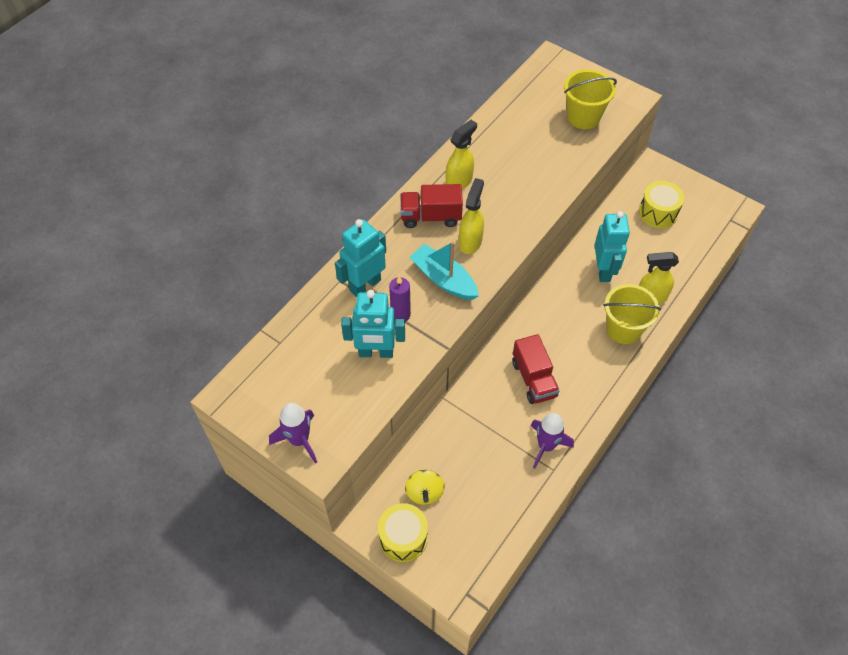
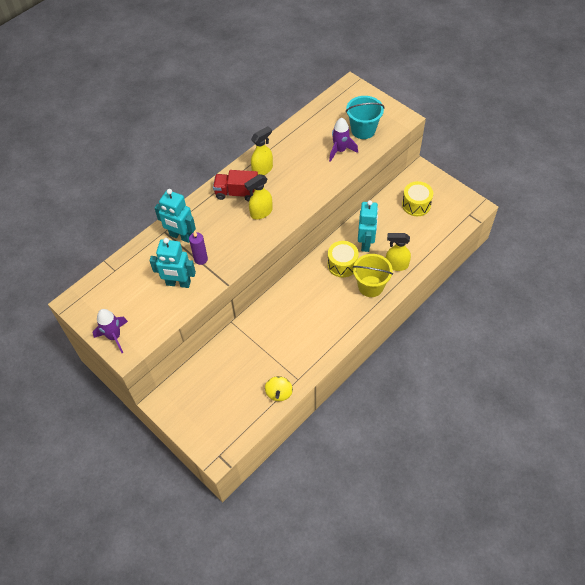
camera: 10 degrees right, 0 degrees up
turquoise robot [335,219,386,297] -> turquoise robot turned 120 degrees counterclockwise [155,189,196,243]
yellow drum [378,503,428,562] -> yellow drum moved to [328,241,359,277]
yellow spinning top [405,470,445,505] -> yellow spinning top moved to [265,376,293,401]
turquoise boat [410,241,479,300] -> none
yellow spray bottle [459,178,484,254] -> yellow spray bottle turned 150 degrees counterclockwise [244,174,273,219]
red truck [512,334,560,404] -> none
purple rocket [531,413,574,468] -> purple rocket moved to [329,118,358,162]
yellow bucket [564,69,617,129] -> turquoise bucket [346,96,384,139]

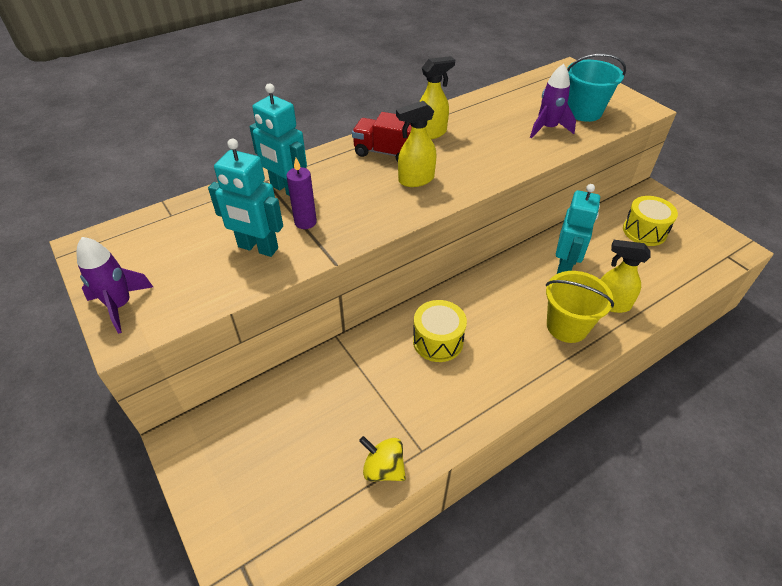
camera: 10 degrees right, 10 degrees down
yellow spinning top [265,376,293,401] -> yellow spinning top turned 105 degrees clockwise [359,436,406,481]
yellow drum [328,241,359,277] -> yellow drum moved to [413,300,467,362]

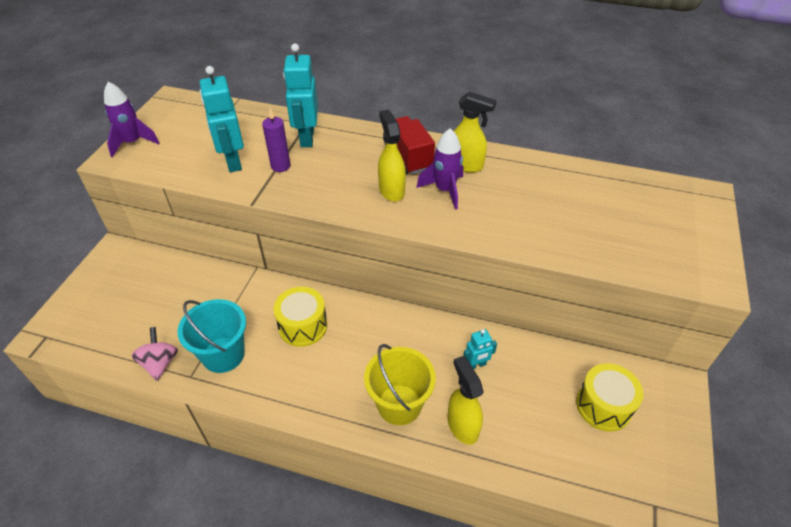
camera: 50 degrees right, 0 degrees up
yellow spinning top [359,436,406,481] -> pink spinning top [131,327,178,381]
yellow spray bottle [396,101,436,187] -> yellow spray bottle turned 45 degrees clockwise [378,110,406,202]
purple rocket [530,64,576,138] -> purple rocket moved to [416,128,463,210]
turquoise robot [556,184,600,274] -> turquoise robot [463,329,497,369], size x0.52
turquoise bucket [567,54,626,122] -> turquoise bucket moved to [178,299,246,373]

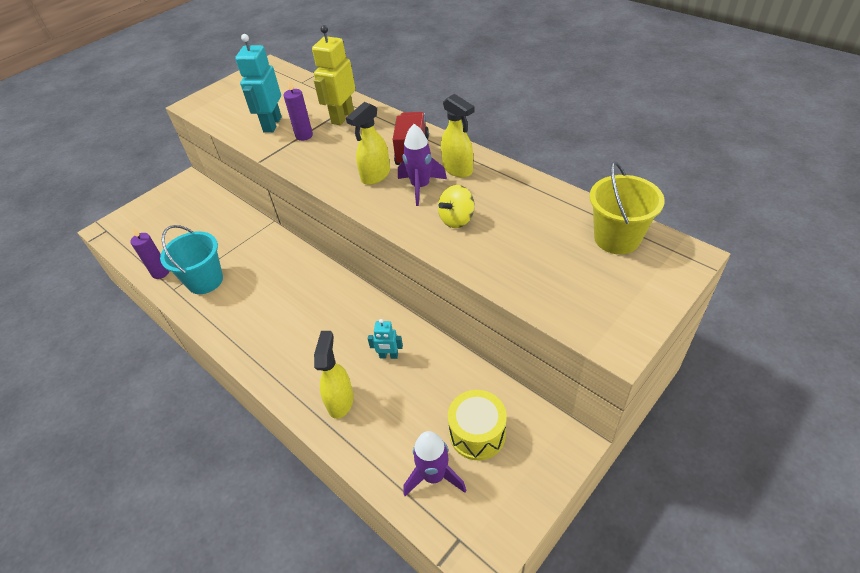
camera: 30 degrees right, 0 degrees up
purple rocket [104,82,160,157] -> purple rocket moved to [403,431,466,496]
pink spinning top [131,327,178,381] -> purple candle [131,228,169,279]
yellow drum [273,287,327,347] -> none
turquoise robot [283,44,318,147] -> yellow robot [312,25,355,125]
yellow bucket [364,344,436,425] -> yellow bucket moved to [589,161,665,254]
yellow spray bottle [378,110,406,202] -> yellow spray bottle turned 150 degrees counterclockwise [346,102,390,185]
none -> yellow spinning top [438,185,475,228]

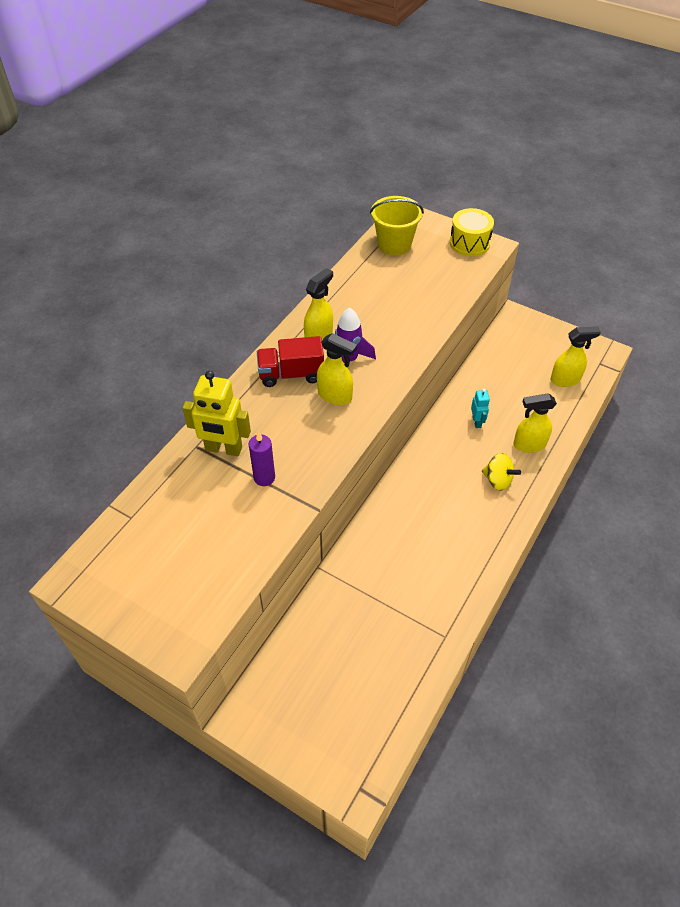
camera: 105 degrees left, 5 degrees up
purple candle [131,228,169,279] -> none
turquoise bucket [160,225,223,294] -> none
turquoise robot [235,34,282,133] -> none
purple rocket [403,431,466,496] -> yellow spray bottle [550,326,601,387]
yellow spinning top [438,185,475,228] -> yellow spinning top moved to [482,453,521,491]
yellow drum [448,390,507,460] -> yellow drum moved to [450,208,494,256]

